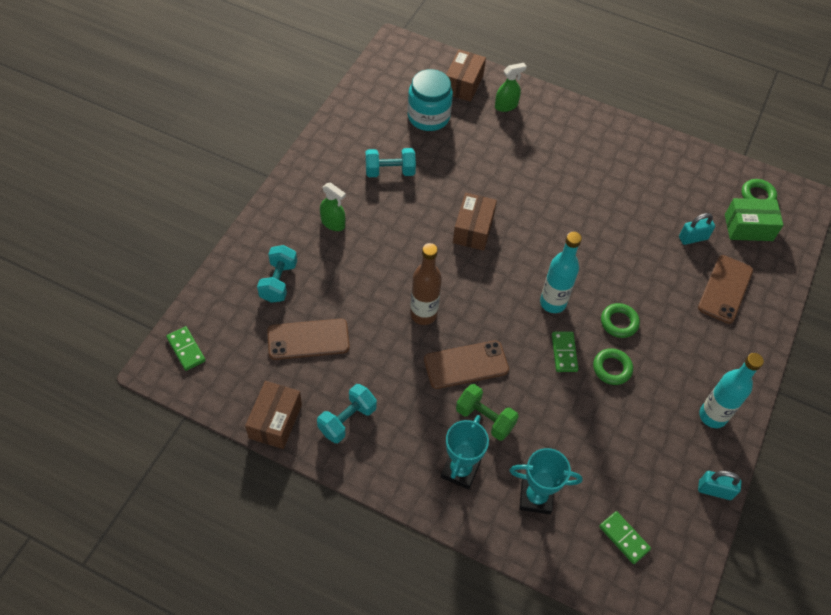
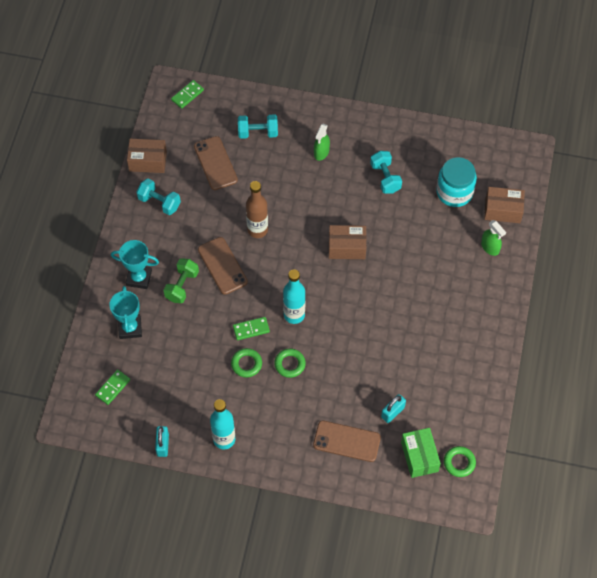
camera: 80 degrees right, 5 degrees up
turquoise padlock [679,213,715,245] -> turquoise padlock turned 75 degrees clockwise [381,394,406,423]

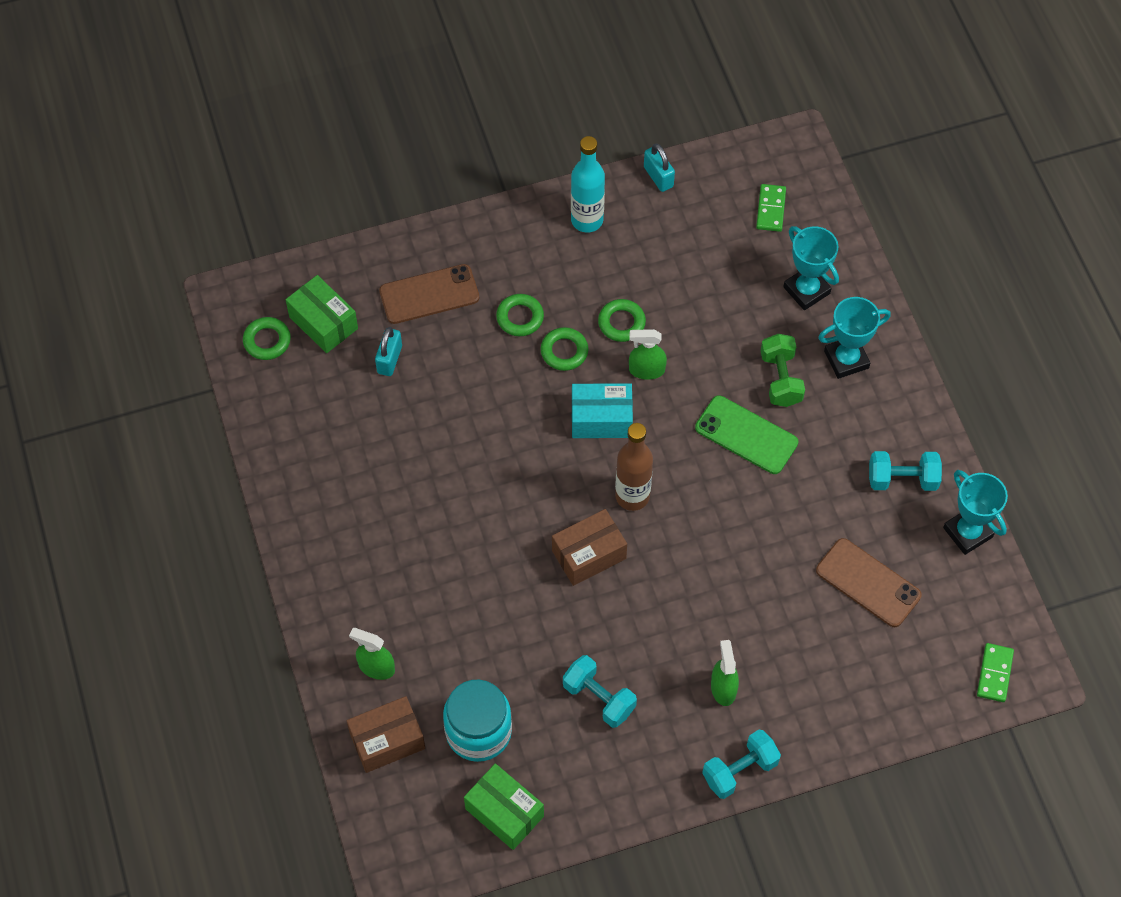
camera: 150 degrees right, 0 degrees up
brown box [127,139,167,173] -> turquoise trophy [943,470,1008,555]
brown phone [198,237,248,295] -> green phone [695,395,798,474]
green domino [233,317,270,340] -> green spray bottle [629,329,667,380]
turquoise dumbbell [238,115,278,139] -> turquoise dumbbell moved to [702,729,781,799]
brown bottle [246,181,268,238] -> brown bottle moved to [615,423,653,511]
turquoise bottle [283,269,305,324] -> turquoise box [572,383,633,438]
none -> green box [464,763,544,850]
none -> green ring [496,294,544,336]

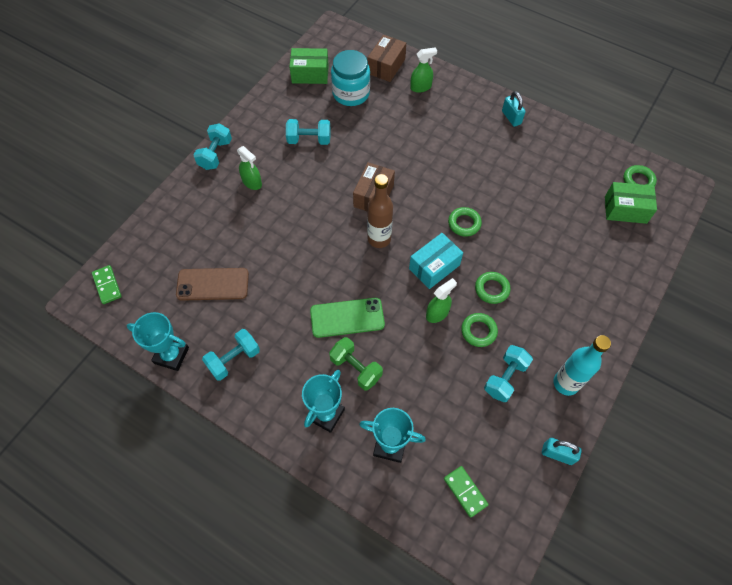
camera: 140 degrees right, 0 degrees up
turquoise padlock [375,327,402,376] -> turquoise padlock moved to [502,91,526,127]
brown phone [379,264,480,324] -> none
green ring [496,294,544,336] -> green ring moved to [448,207,482,237]
none -> turquoise dumbbell [484,345,533,402]

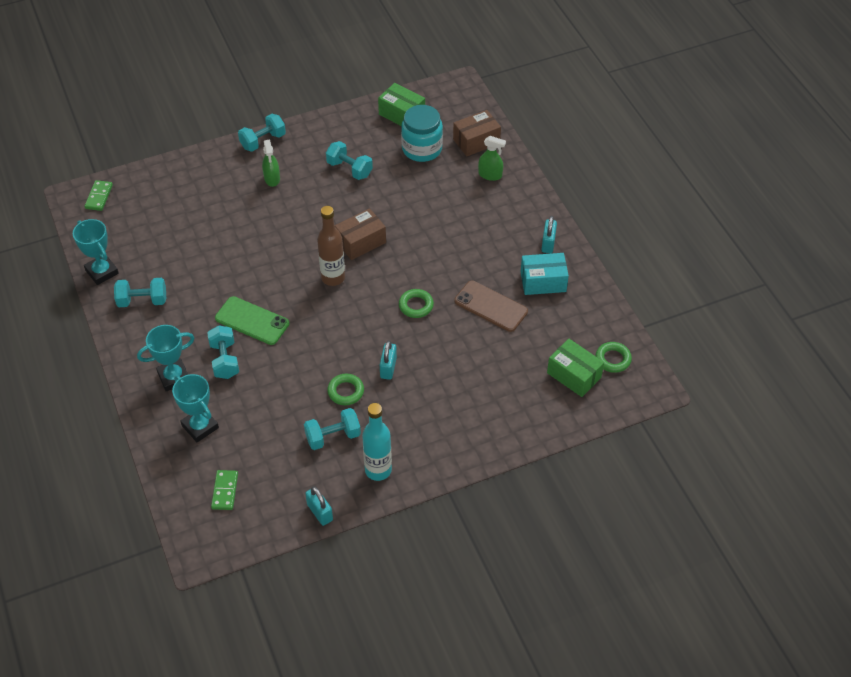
camera: 35 degrees right, 10 degrees down
brown phone [176,268,249,301] -> brown phone moved to [455,281,528,332]
green dumbbell [329,337,383,391] -> turquoise dumbbell [207,325,239,379]
turquoise box [409,233,463,289] -> turquoise box moved to [521,253,569,295]
green spray bottle [426,278,457,323] -> none
green ring [475,272,511,304] -> turquoise padlock [380,340,397,380]

